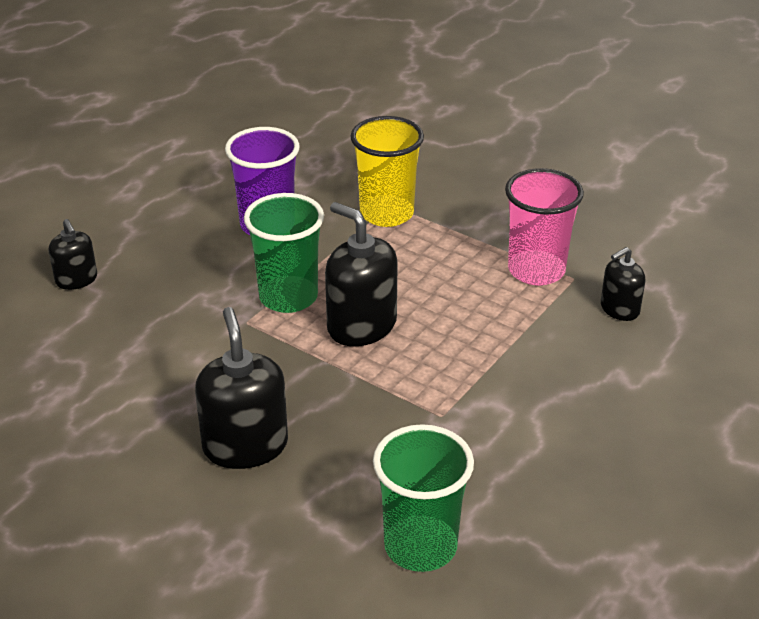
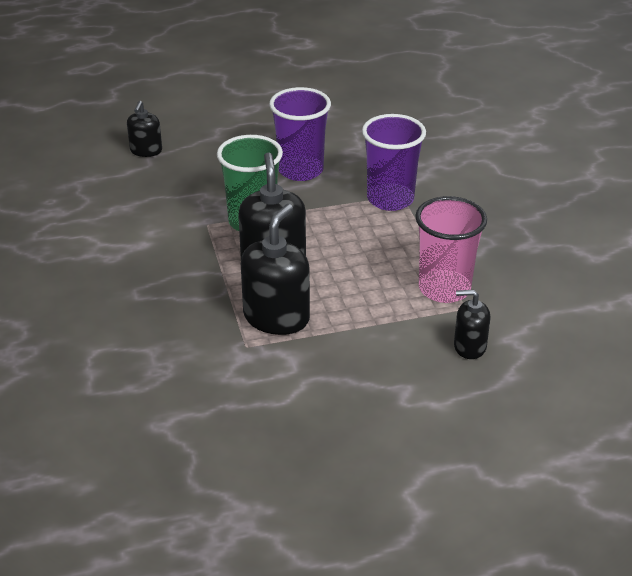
camera: 40 degrees right, 0 degrees up
black soap dispenser [195,307,288,469] -> black soap dispenser moved to [241,204,310,335]
yellow cup [350,116,424,227] -> purple cup [362,114,426,211]
green cup [373,424,474,572] -> none

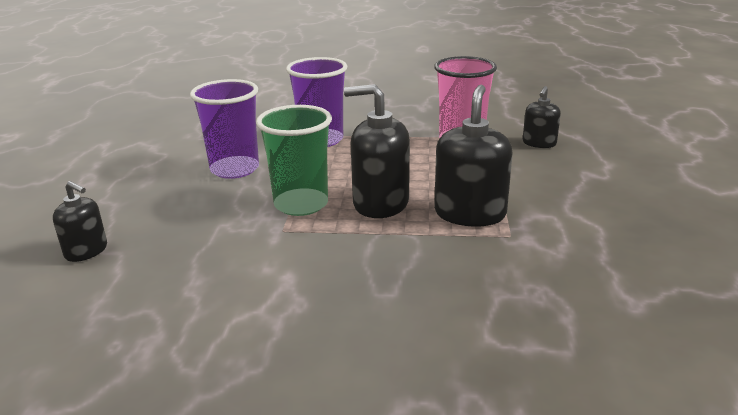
camera: 70 degrees left, 10 degrees down
black soap dispenser [241,204,310,335] -> black soap dispenser turned 60 degrees clockwise [434,85,513,227]

